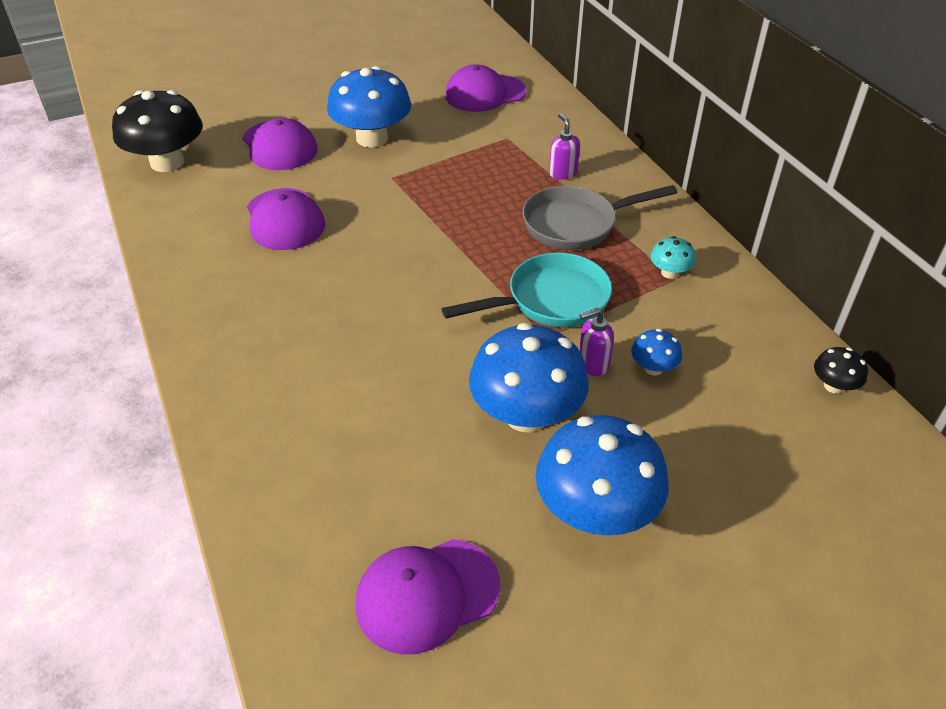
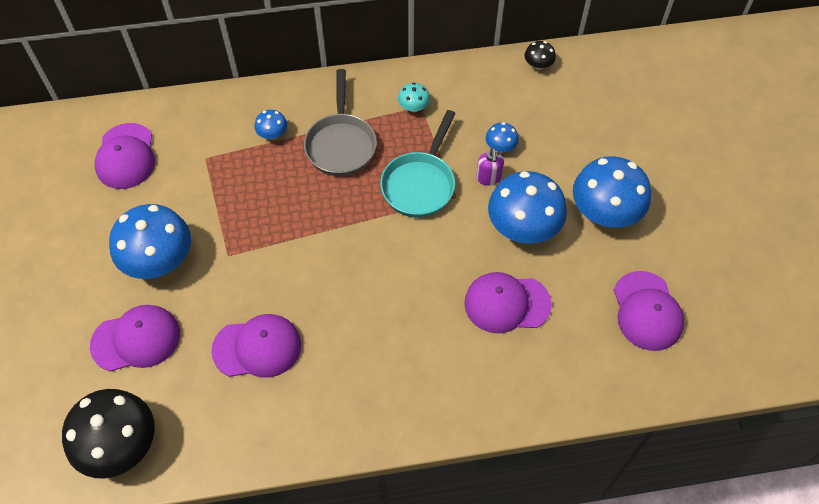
camera: 75 degrees left, 15 degrees up
turquoise pan [442,253,612,328] -> turquoise pan turned 150 degrees counterclockwise [380,110,456,218]
purple soap dispenser [549,113,580,180] -> blue mushroom [254,110,287,139]
none -> purple cap [464,272,552,333]

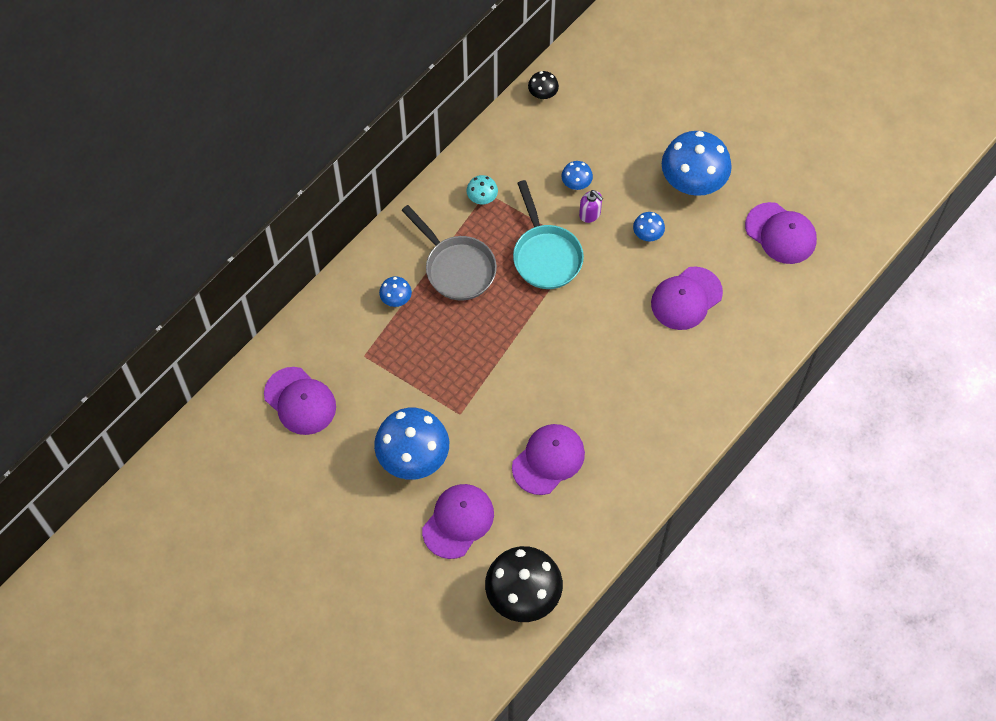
camera: 40 degrees left, 5 degrees up
blue mushroom [488,171,567,244] -> blue mushroom [633,212,665,241], size x0.45

